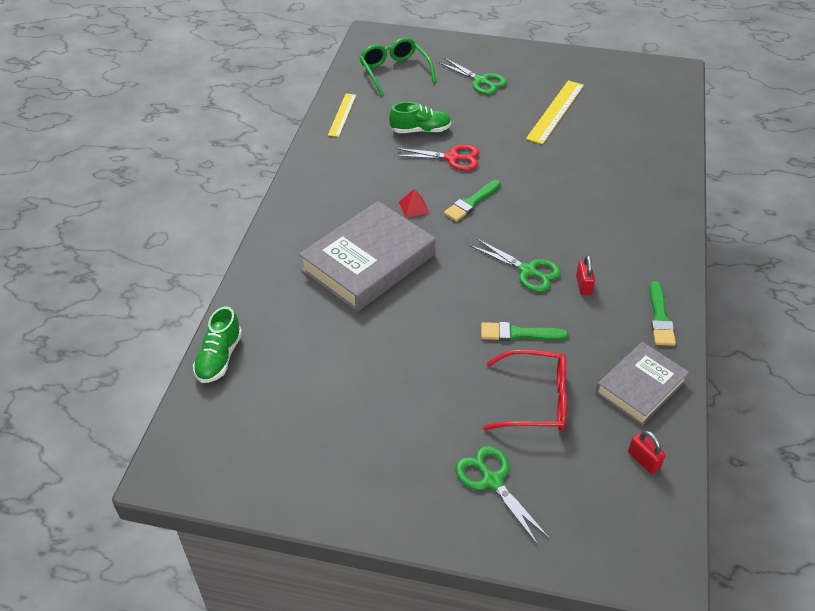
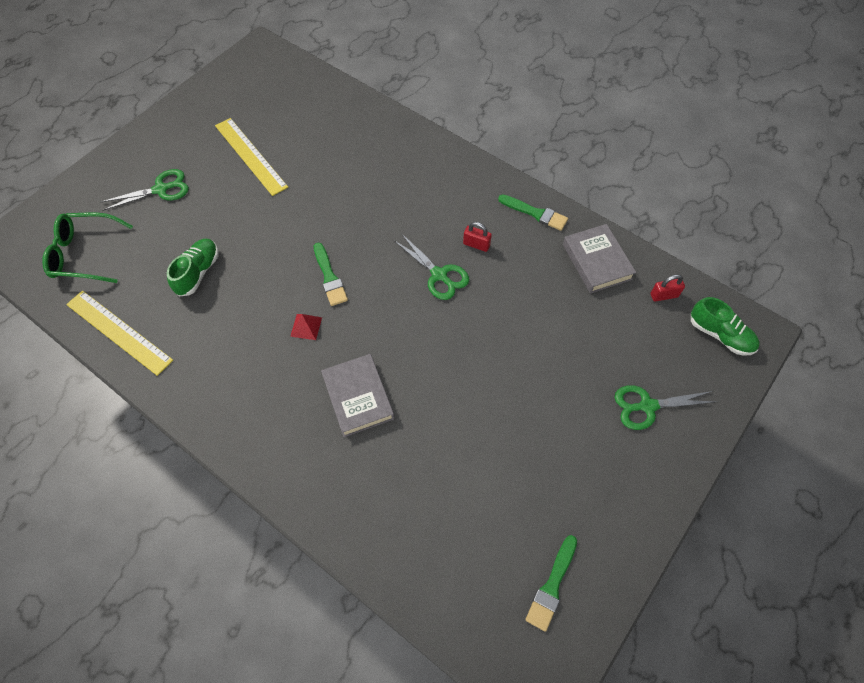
camera: 65 degrees left, 15 degrees up
green shoe [193,307,242,383] -> green shoe moved to [691,297,760,356]
grey book [299,201,436,312] -> grey book [321,354,394,437], size x0.61
yellow ruler [328,93,356,137] -> yellow ruler [66,291,173,376], size x1.56
red scissors [394,144,479,170] -> none
green scissors [470,238,561,292] -> green scissors turned 75 degrees clockwise [394,233,469,300]
green brush [481,322,568,341] -> green brush moved to [525,535,577,632]
red glasses [483,349,567,431] -> none

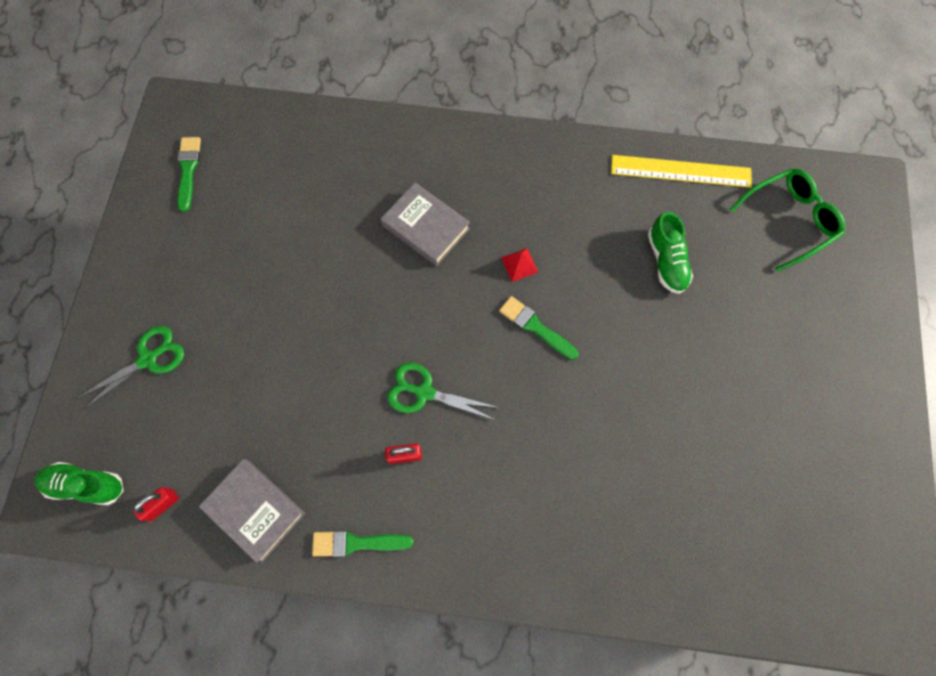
camera: 150 degrees right, 10 degrees up
green scissors [101,169,189,211] -> none
yellow ruler [215,118,288,196] -> none

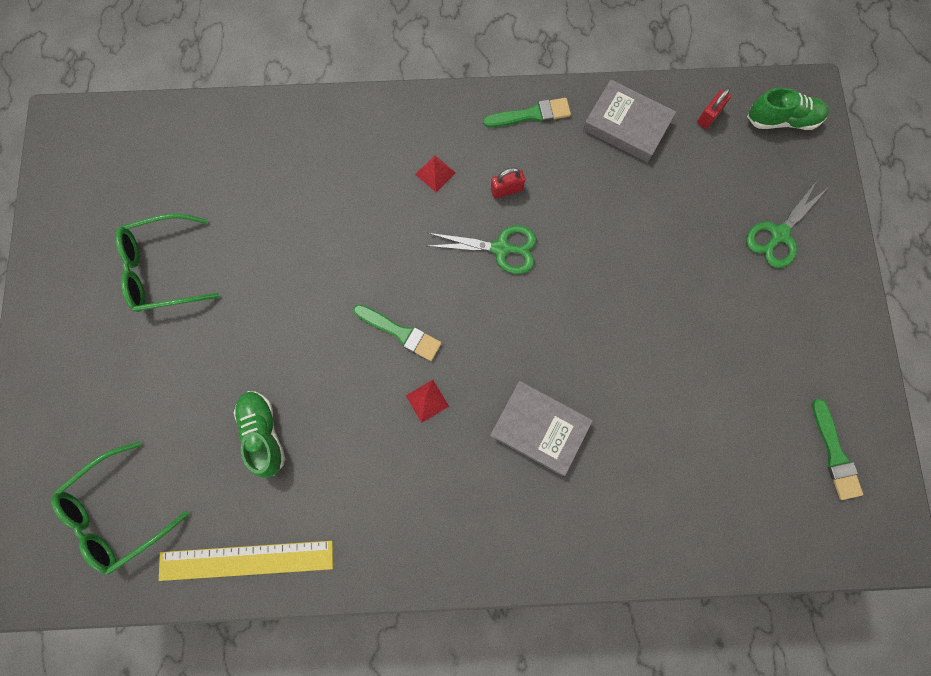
camera: 170 degrees right, 5 degrees up
none -> green glasses [115,214,220,312]
none -> red pyramid [415,155,456,192]

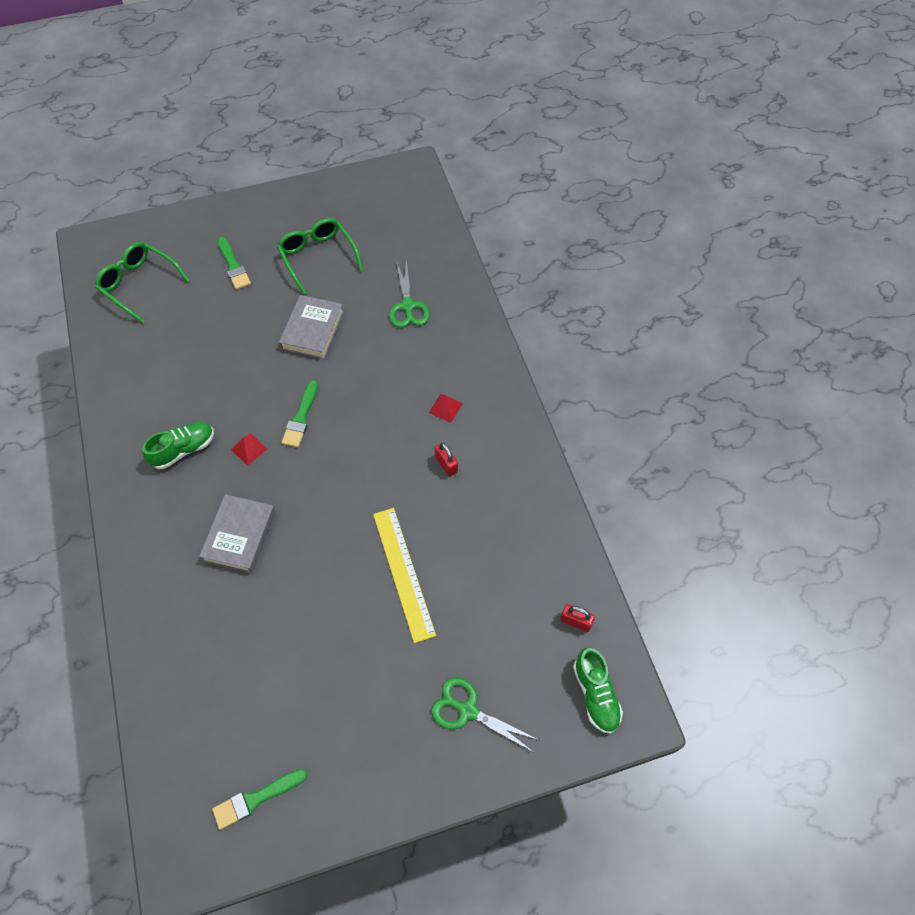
camera: 75 degrees right, 15 degrees down
yellow ruler [159,541,333,581] -> yellow ruler moved to [373,508,436,643]
green shoe [234,391,285,478] -> green shoe moved to [142,422,214,469]
green scissors [428,225,537,274] -> green scissors moved to [389,260,430,328]
green brush [483,98,571,128] -> green brush moved to [218,237,251,290]
grey book [583,79,676,162] -> grey book moved to [279,295,344,359]

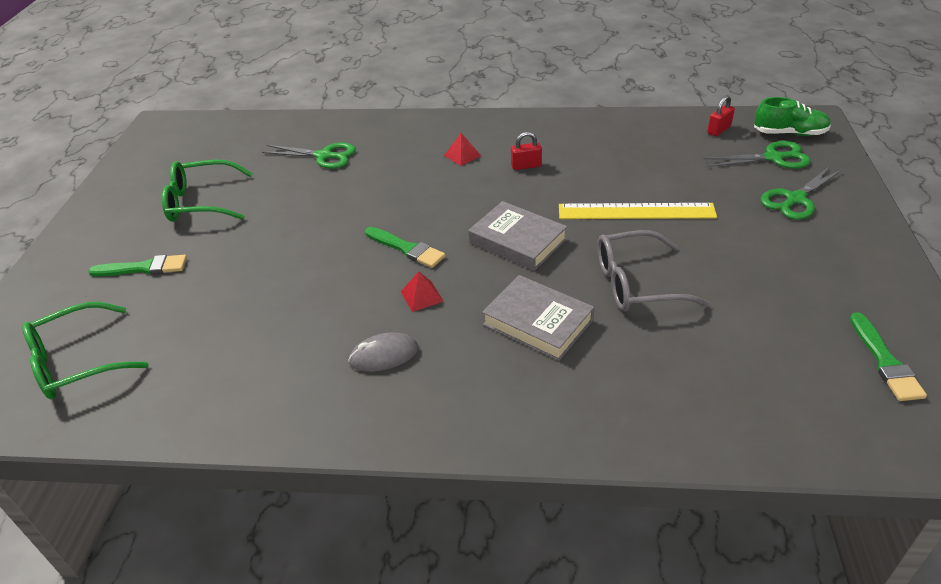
camera: 65 degrees left, 20 degrees down
green shoe [142,422,214,469] -> grey mouse [348,332,418,372]
grey book [279,295,344,359] -> grey book moved to [468,201,567,271]
none -> grey glasses [597,230,710,311]
none -> green scissors [704,141,811,169]

